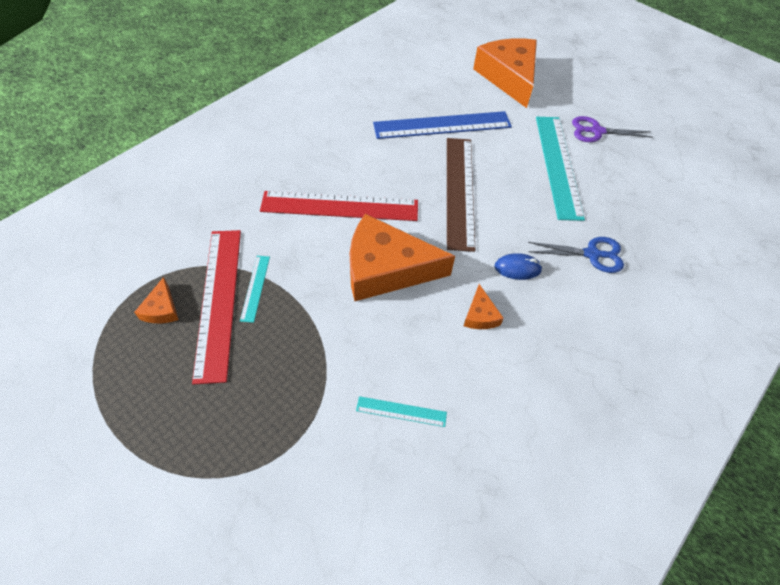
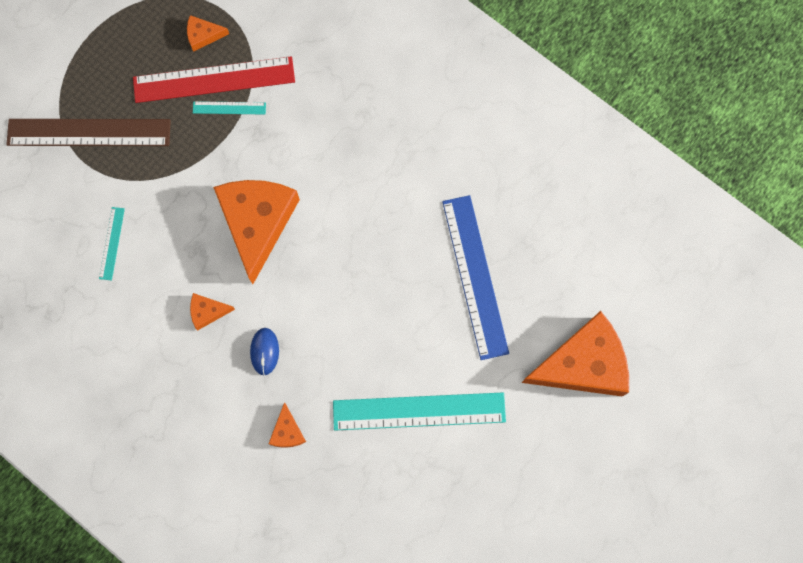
camera: 90 degrees right, 20 degrees up
red ruler [260,191,418,221] -> none
brown ruler [447,138,475,252] -> brown ruler moved to [6,119,171,146]
blue scissors [528,237,624,273] -> orange cheese [269,402,306,448]
purple scissors [572,116,653,142] -> none

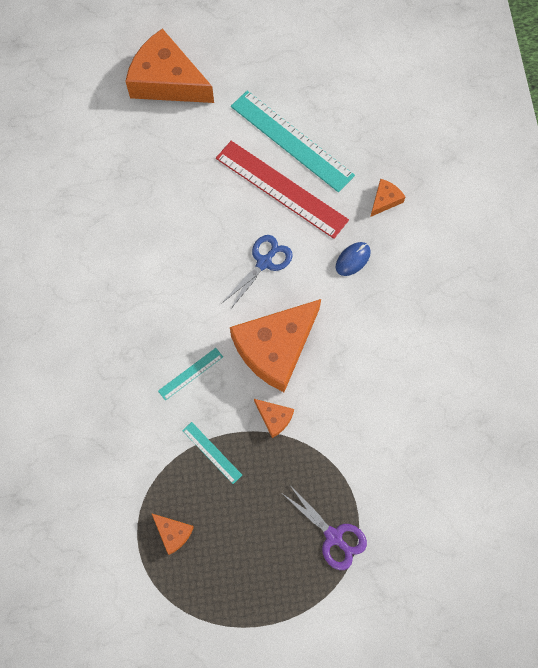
camera: 135 degrees left, 5 degrees down
brown ruler [6,119,171,146] -> purple scissors [283,484,367,570]
turquoise ruler [99,207,125,281] -> turquoise ruler moved to [158,348,223,401]
red ruler [133,56,295,103] -> red ruler moved to [216,141,349,239]
orange cheese [190,293,235,330] -> orange cheese moved to [254,399,294,438]
blue ruler [442,195,509,360] -> none
none -> blue scissors [222,235,293,310]

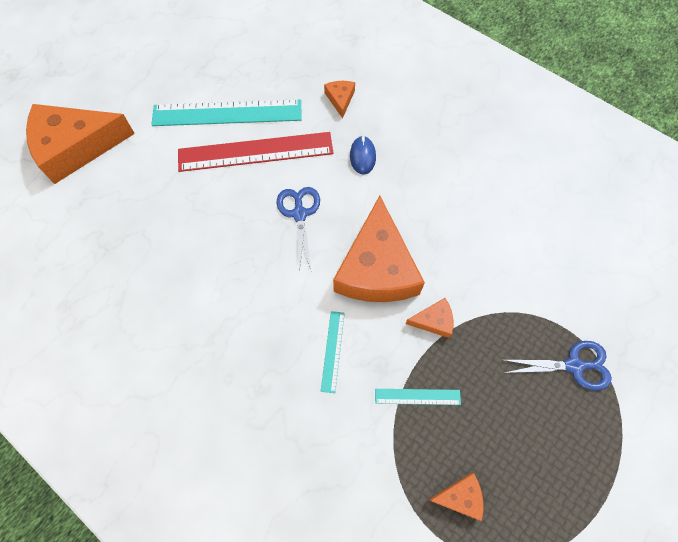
camera: 45 degrees left, 5 degrees down
purple scissors [283,484,367,570] -> blue scissors [503,341,612,391]

